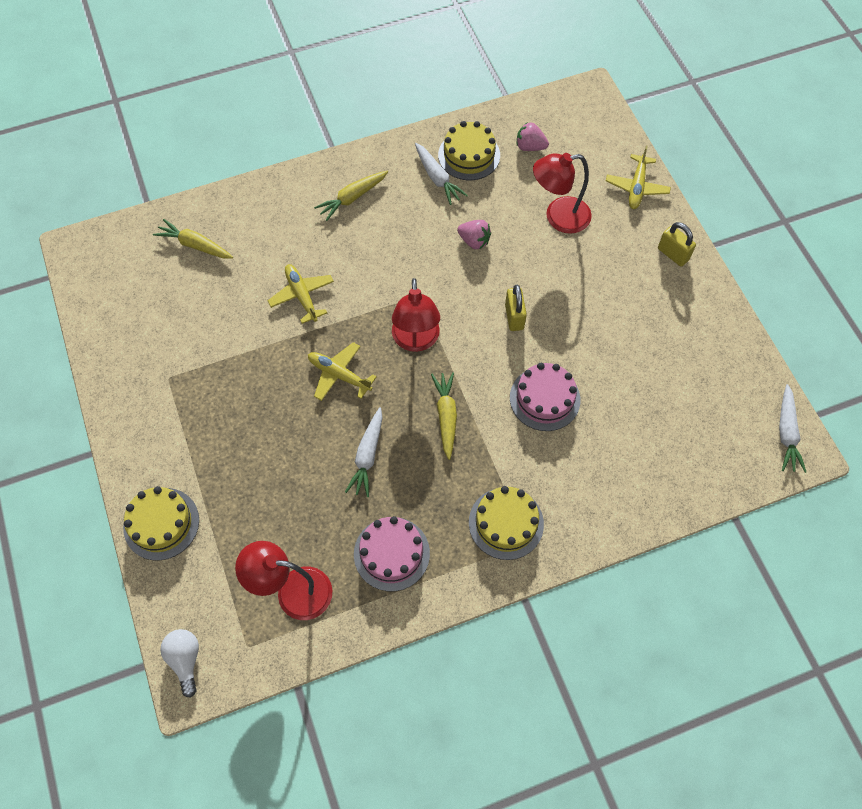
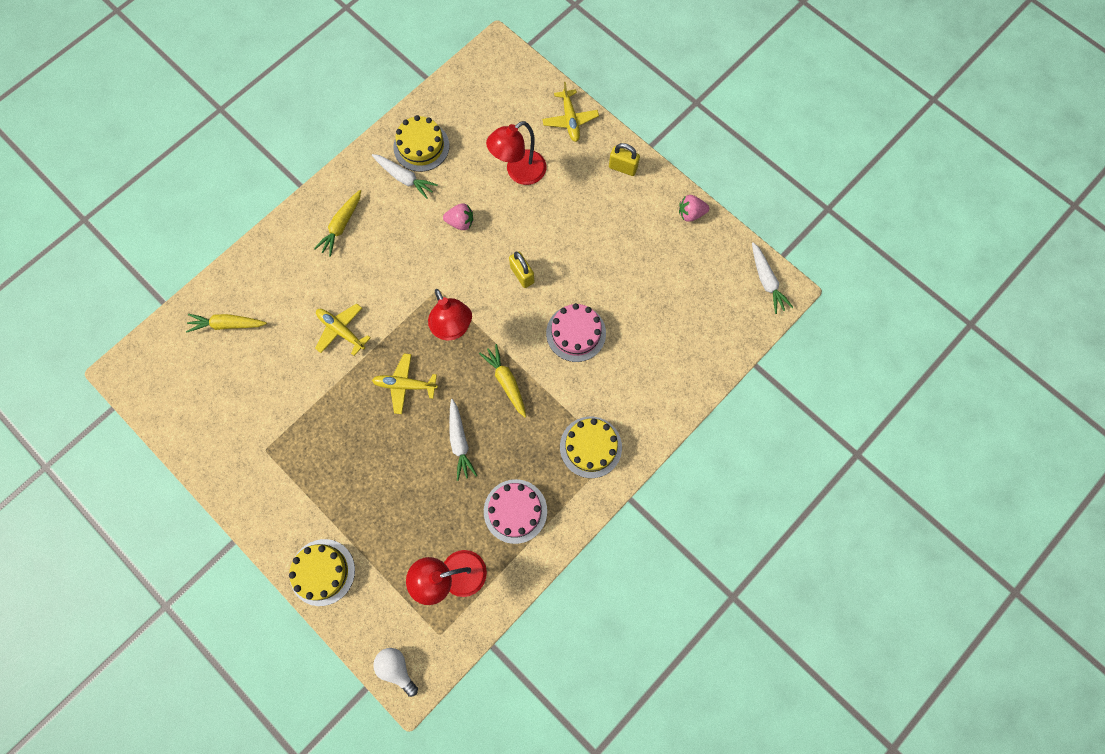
camera: 25 degrees left, 10 degrees up
pink strawberry [517,123,549,151] -> pink strawberry moved to [679,195,709,222]

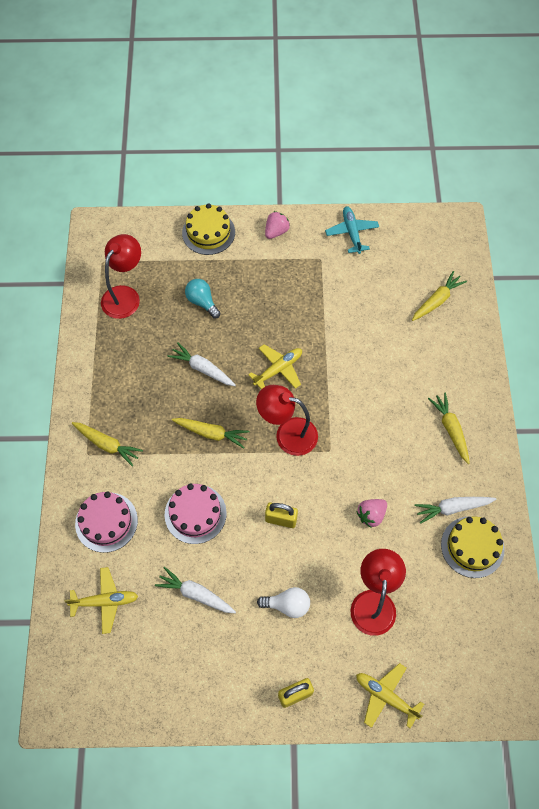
camera: 135 degrees right, 10 degrees down
yellow plane [315,303,371,356] -> yellow plane moved to [64,567,138,634]
white light bulb [373,648,418,697] -> white light bulb moved to [257,587,310,618]
pink cake [484,479,547,544] -> pink cake moved to [75,492,138,553]
yellow cake [560,417,622,478] -> yellow carrot [72,422,143,467]
pink strawberry [679,195,709,222] -> pink strawberry moved to [265,211,290,239]
white carrot [752,242,793,314] -> white carrot moved to [155,567,236,613]
none -> turquoise light bulb [185,279,220,318]
none -> turquoise plane [325,206,379,254]

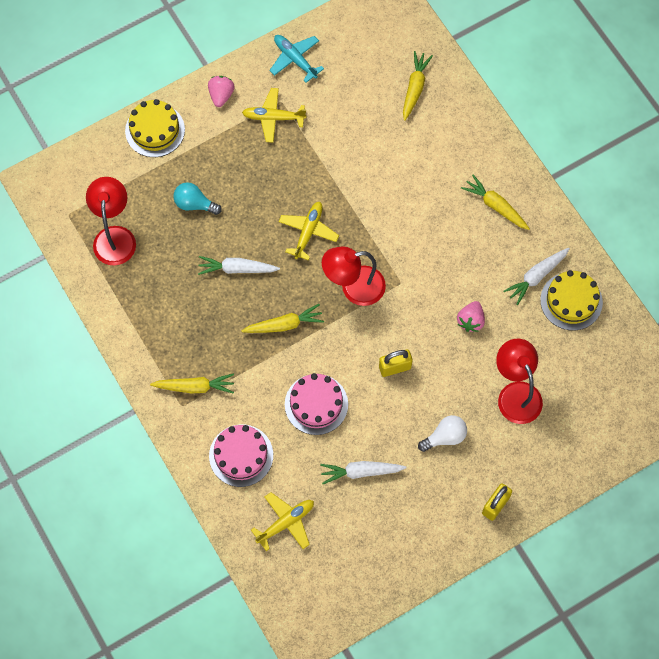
camera: 30 degrees left, 5 degrees up
yellow plane [356,663,424,729] -> yellow plane moved to [242,88,307,143]

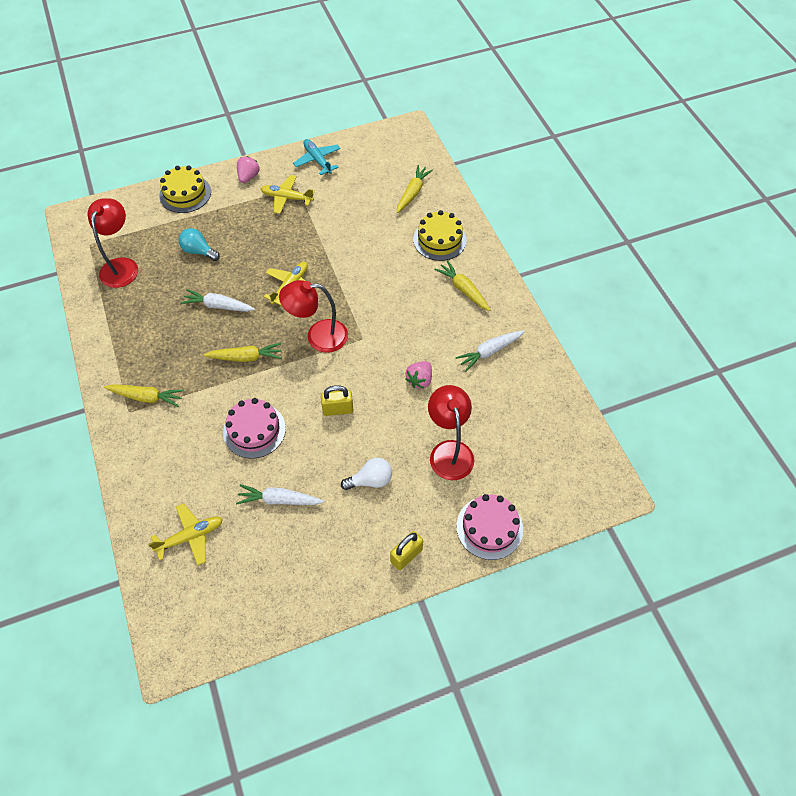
camera: 10 degrees right, 10 degrees down
pink cake [209,425,273,487] -> pink cake moved to [457,494,523,560]
yellow cake [540,270,603,331] -> yellow cake moved to [413,210,467,261]

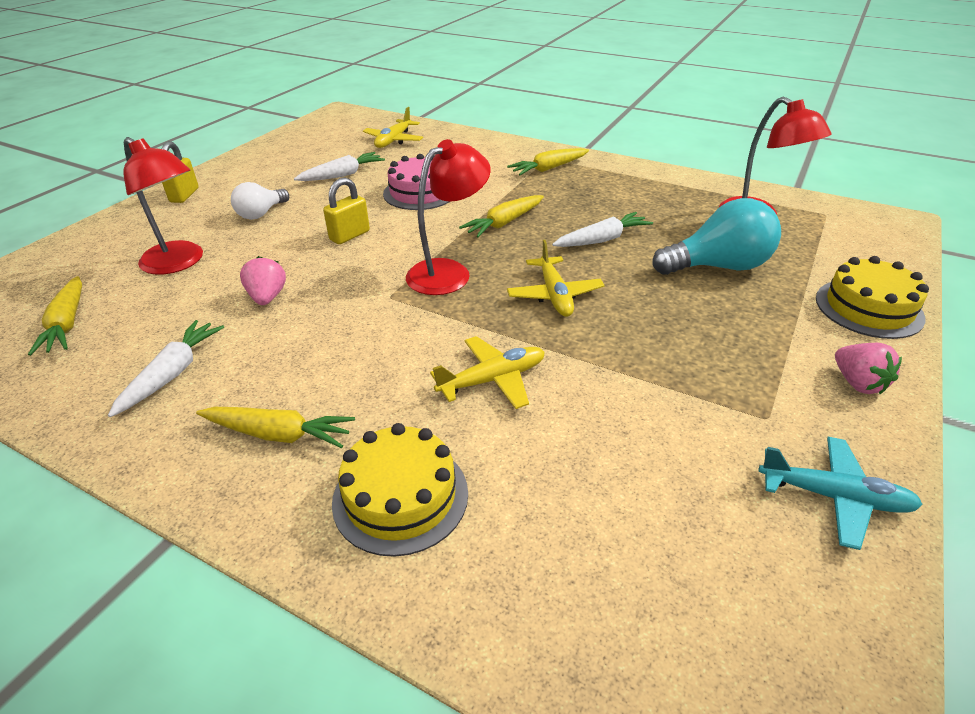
camera: 140 degrees right, 20 degrees down
turquoise light bulb [179,228,220,261] -> turquoise light bulb [652,198,781,275], size x1.67
yellow plane [261,175,315,214] -> yellow plane moved to [430,336,545,409]
yellow carrot [397,165,433,213] -> yellow carrot moved to [28,276,82,356]
pink cake [457,494,523,560] -> none

